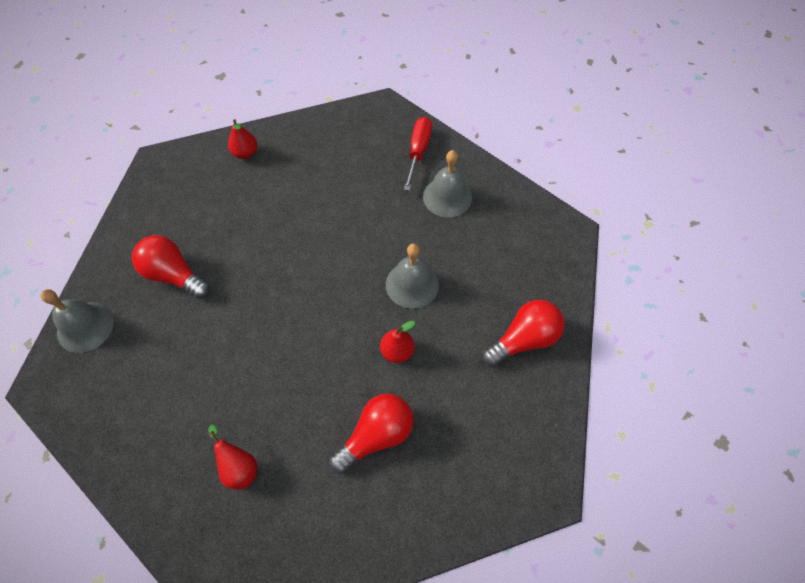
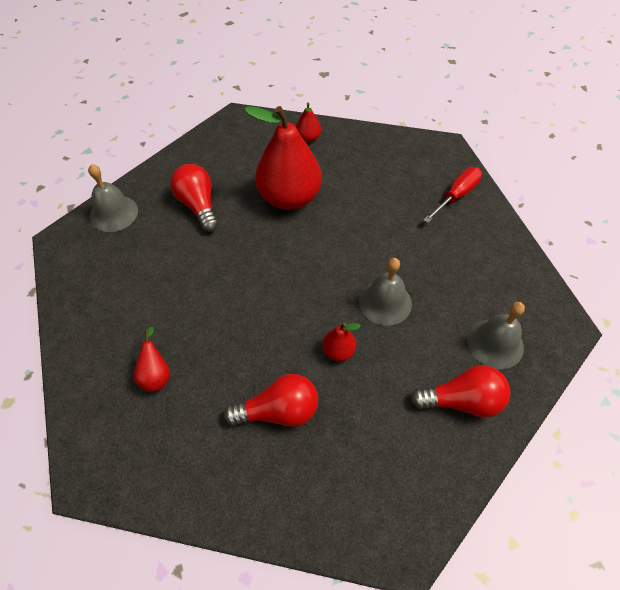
camera: 30 degrees right, 5 degrees down
grey bell [423,150,472,217] -> grey bell moved to [467,302,525,369]
none -> red pear [244,106,322,210]

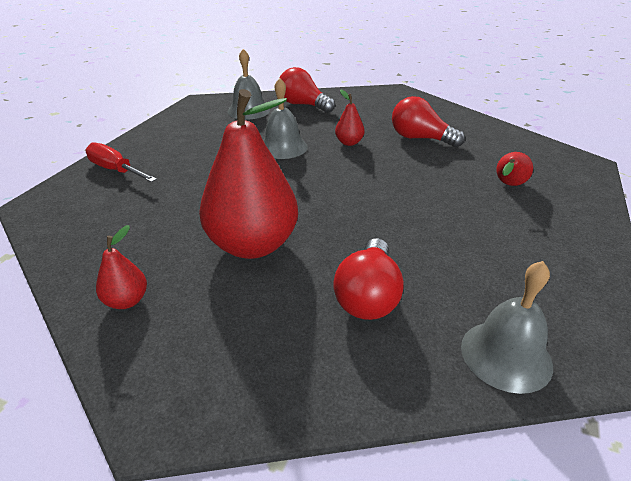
camera: 140 degrees left, 20 degrees down
red screwdriver [424,167,482,223] -> red screwdriver turned 45 degrees clockwise [85,142,157,182]

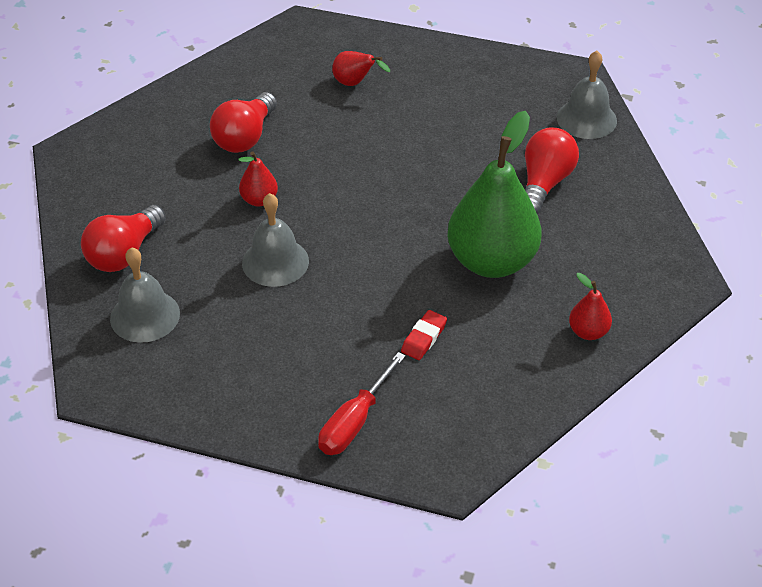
camera: 95 degrees left, 10 degrees up
red pear [199,89,298,259] -> green pear [447,111,542,278]
red light bulb [333,238,404,320] -> red light bulb turned 75 degrees counterclockwise [525,128,579,214]
none -> red eraser [401,310,447,360]

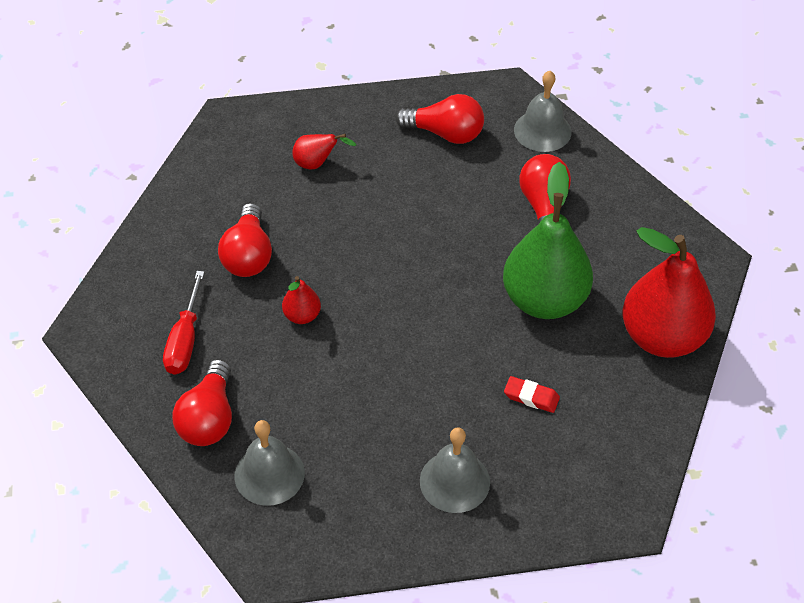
camera: 25 degrees left, 5 degrees up
grey bell [242,193,309,287] -> grey bell moved to [420,427,490,513]
red screwdriver [318,352,405,455] -> red screwdriver moved to [163,271,204,375]
red eraser [401,310,447,360] -> red eraser turned 75 degrees counterclockwise [504,376,560,413]
red pear [569,273,612,340] -> red pear [622,227,716,358], size x2.30
none -> red light bulb [395,94,484,144]

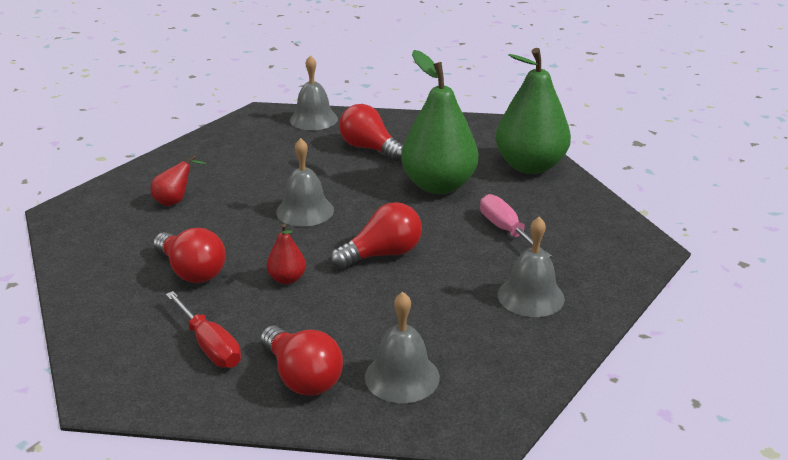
camera: 45 degrees left, 20 degrees down
red light bulb [395,94,484,144] -> red light bulb moved to [331,202,422,269]
red eraser [504,376,560,413] -> pink screwdriver [480,194,551,257]
red pear [622,227,716,358] -> green pear [496,48,571,174]
none -> grey bell [276,138,334,227]

